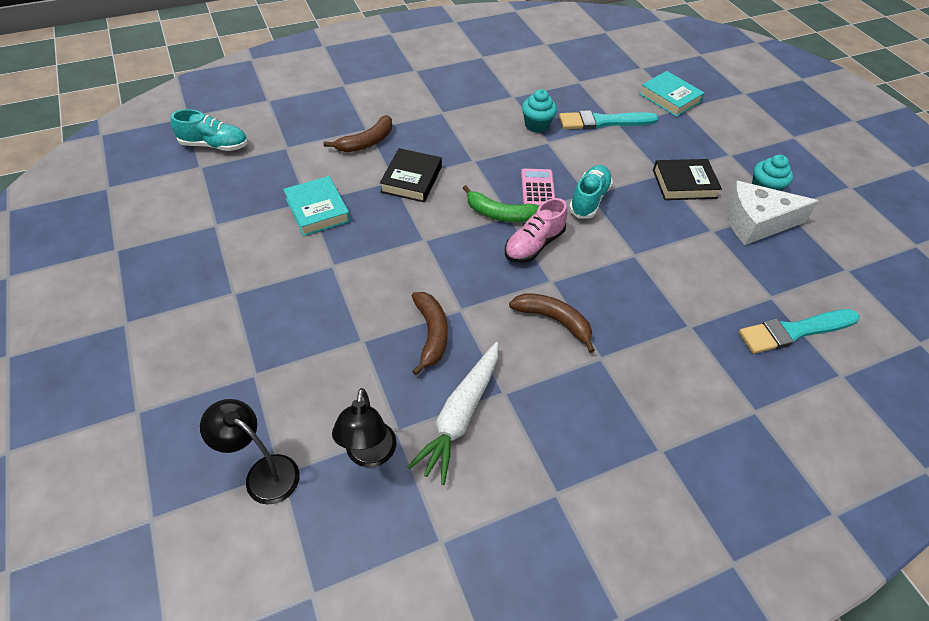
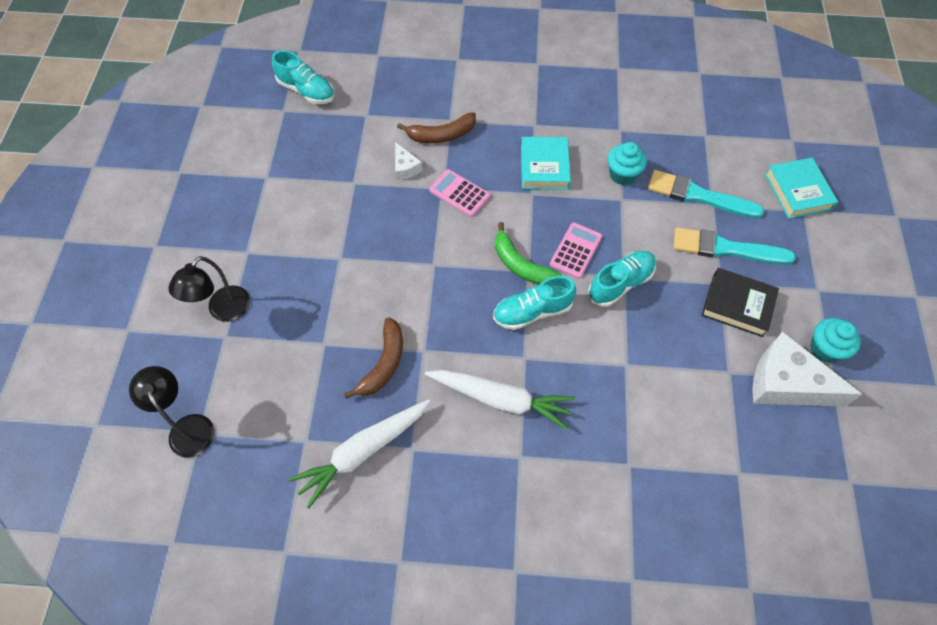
camera: 30 degrees right, 10 degrees up
turquoise book [283,176,350,236] -> turquoise book moved to [521,137,571,190]
black lamp [332,388,396,467] -> black lamp moved to [168,256,250,322]
black book [380,148,442,202] -> pink calculator [429,169,490,217]
pink shoe [505,198,568,263] -> turquoise shoe [493,276,576,330]
brown banana [509,293,595,353] -> white carrot [425,370,575,430]
turquoise brush [739,309,859,354] -> turquoise brush moved to [673,227,796,265]
none -> white cheese [395,142,423,180]

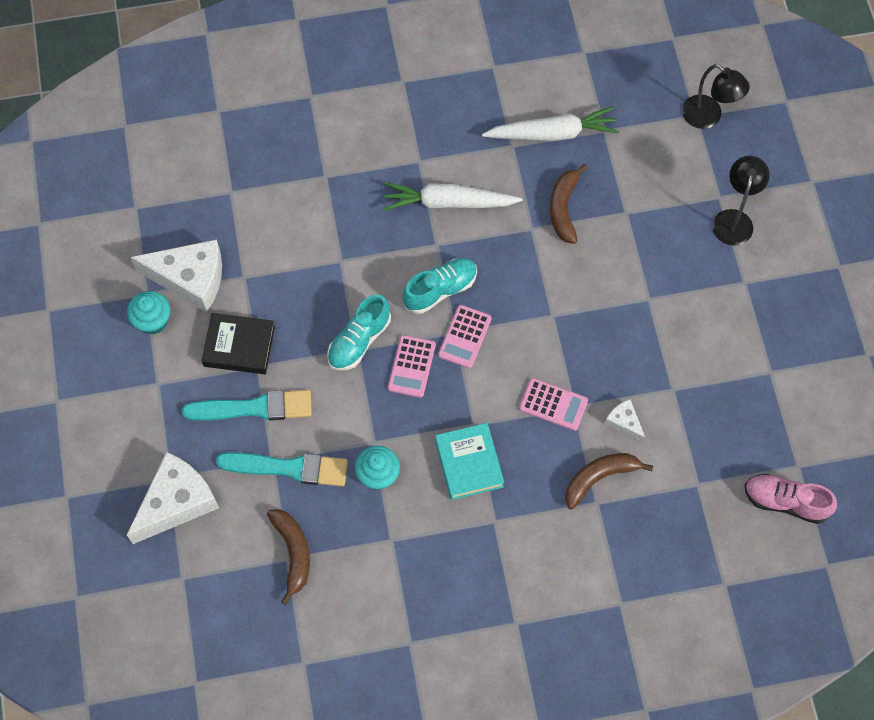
camera: 165 degrees right, 5 degrees up
turquoise shoe [272,50,334,104] -> pink shoe [745,474,837,524]
white carrot [289,399,430,508] -> white carrot turned 45 degrees clockwise [482,106,619,141]
green banana [495,222,562,285] -> pink calculator [438,305,492,368]
turquoise book [765,158,838,219] -> white cheese [127,452,219,544]
none -> brown banana [267,509,310,605]

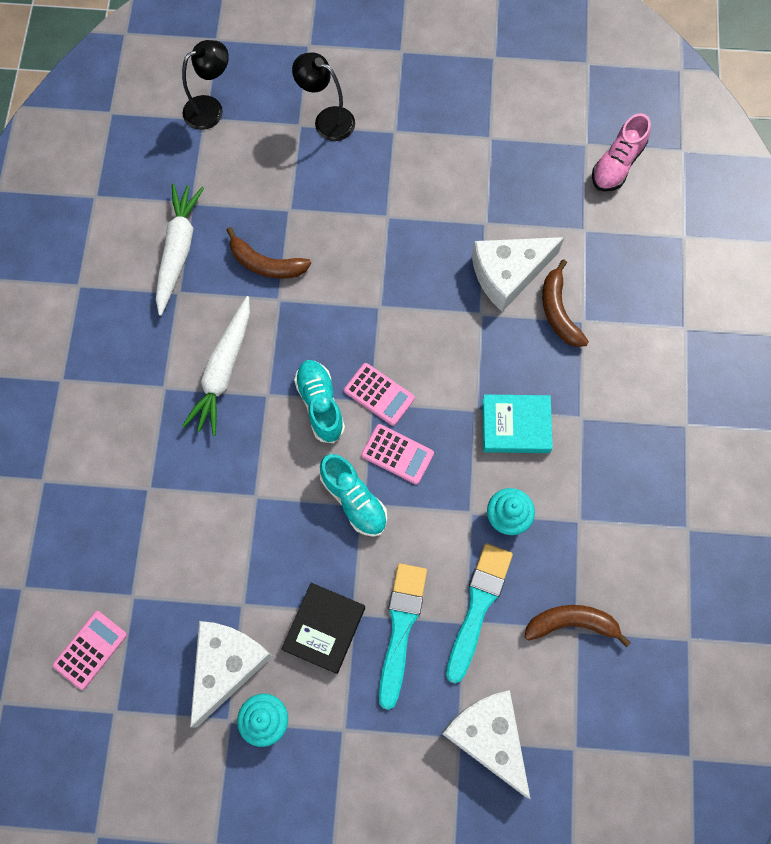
camera: 75 degrees left, 5 degrees up
pink calculator [519,378,588,431] -> pink calculator moved to [52,611,127,690]
white cheese [605,399,646,443] -> white cheese [472,237,564,312], size x2.08

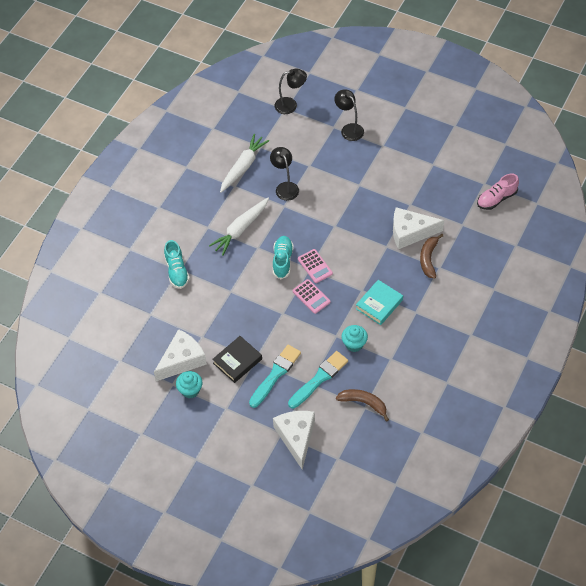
camera: 25 degrees right, 15 degrees down
pink calculator [52,611,127,690] -> none
brown banana [226,227,311,278] -> black lamp [270,147,299,201]
turquoise shoe [320,454,387,537] -> turquoise shoe moved to [164,240,189,289]
turquoise book [482,394,553,453] -> turquoise book turned 75 degrees counterclockwise [356,280,403,325]

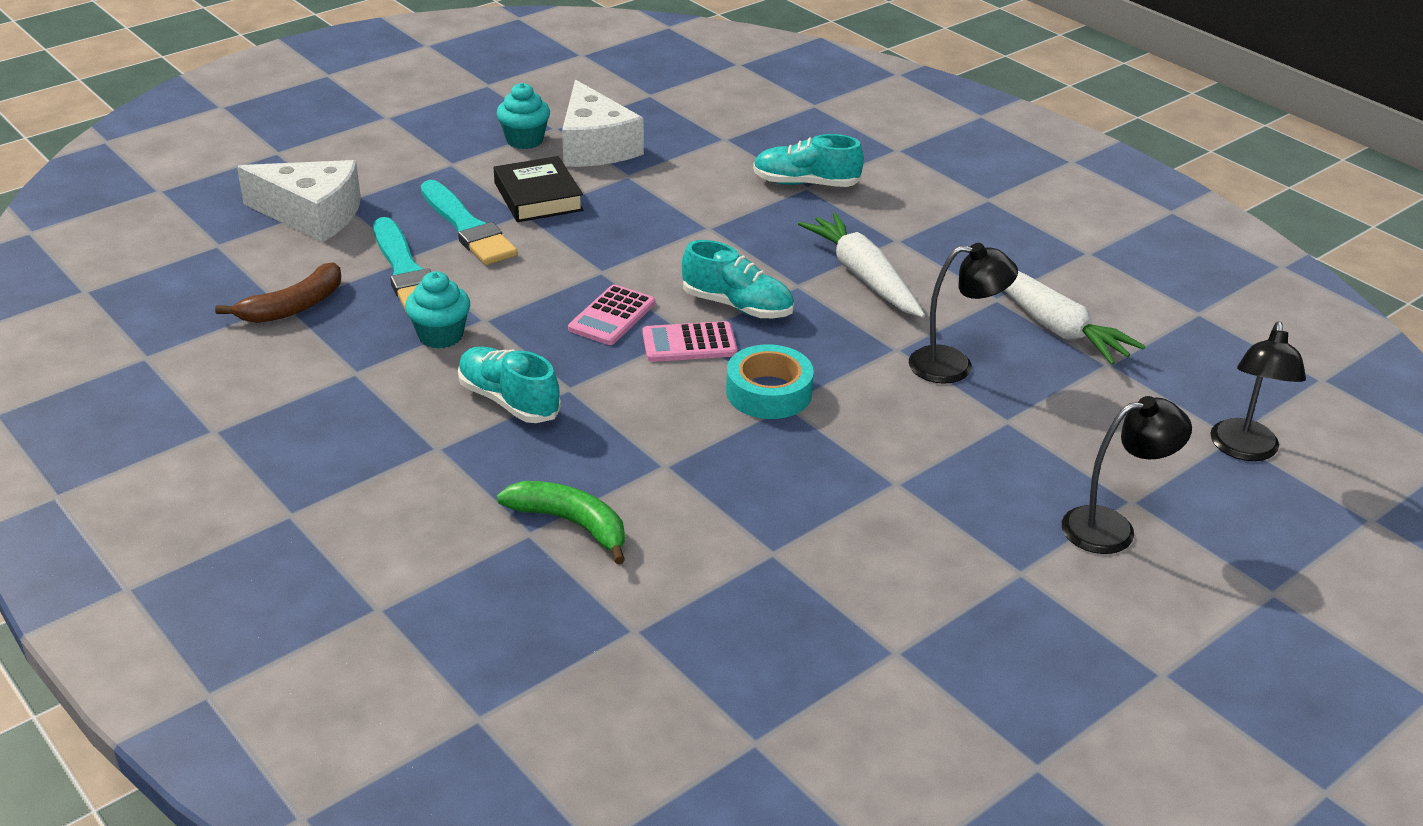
camera: 110 degrees right, 20 degrees down
pink calculator [293,279,330,314] -> pink calculator turned 45 degrees counterclockwise [568,284,655,345]
turquoise book [356,280,403,325] -> turquoise shoe [458,347,561,423]
white cheese [393,207,444,249] -> none
brown banana [420,234,443,279] -> green banana [497,481,625,564]
pink shoe [477,174,519,210] -> none
none -> turquoise tape [726,344,814,419]

